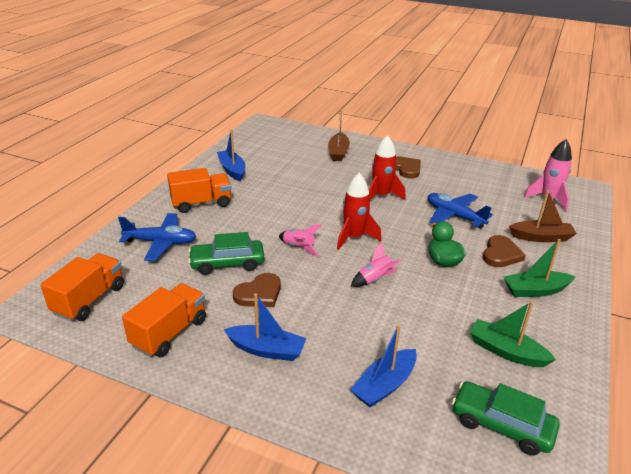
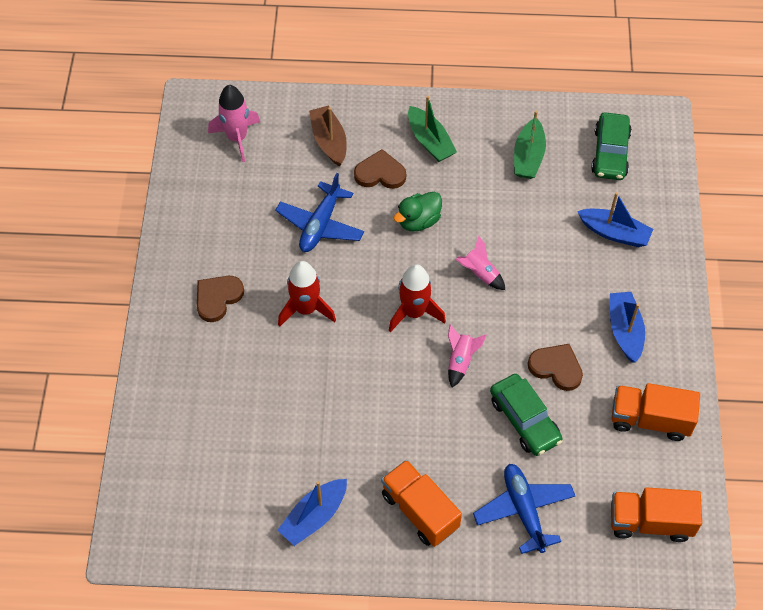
camera: 110 degrees left, 25 degrees up
brown boat [328,109,350,161] -> none

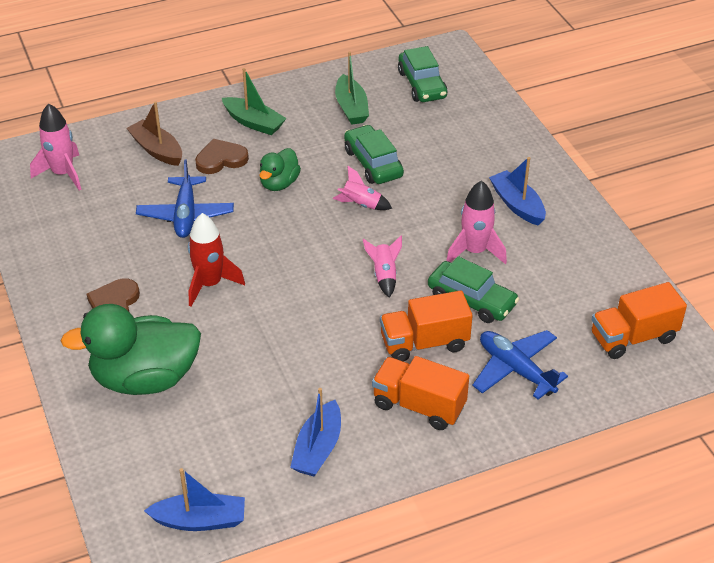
camera: 25 degrees left, 15 degrees down
red rocket [389,264,446,332] -> none
brown heart [528,344,583,391] -> pink rocket [446,180,507,264]
blue boat [577,192,653,247] -> blue boat moved to [144,468,245,531]
orange truck [612,383,700,441] -> orange truck moved to [380,290,473,362]
none -> green duck [61,304,201,395]
none -> green car [344,125,404,184]

